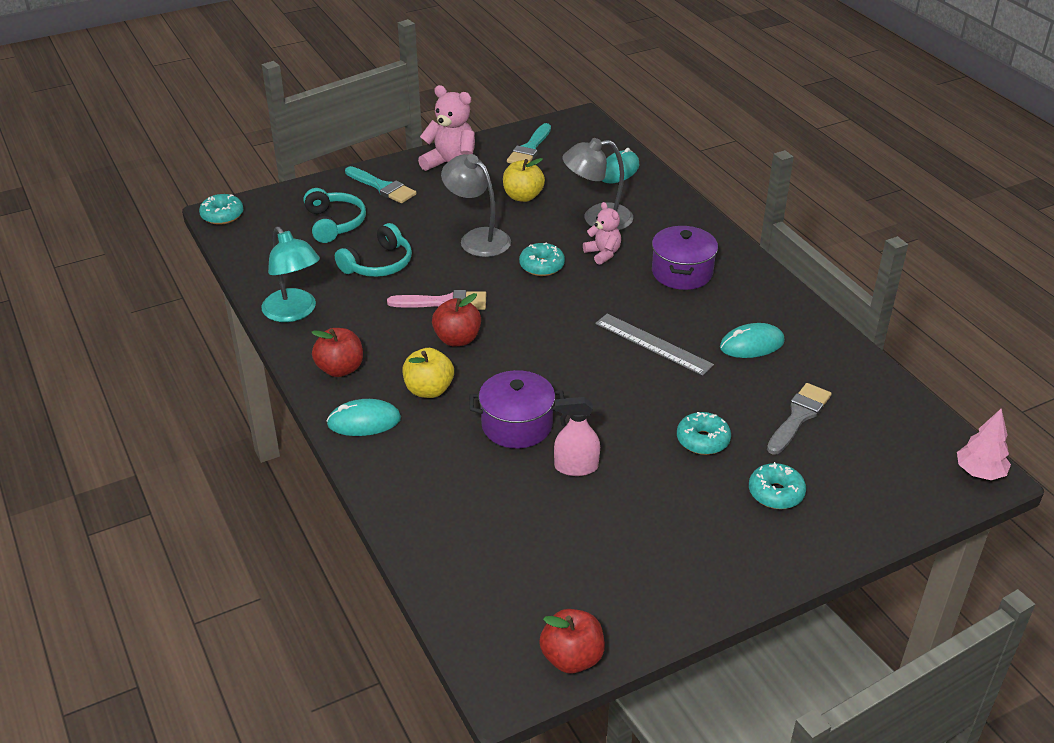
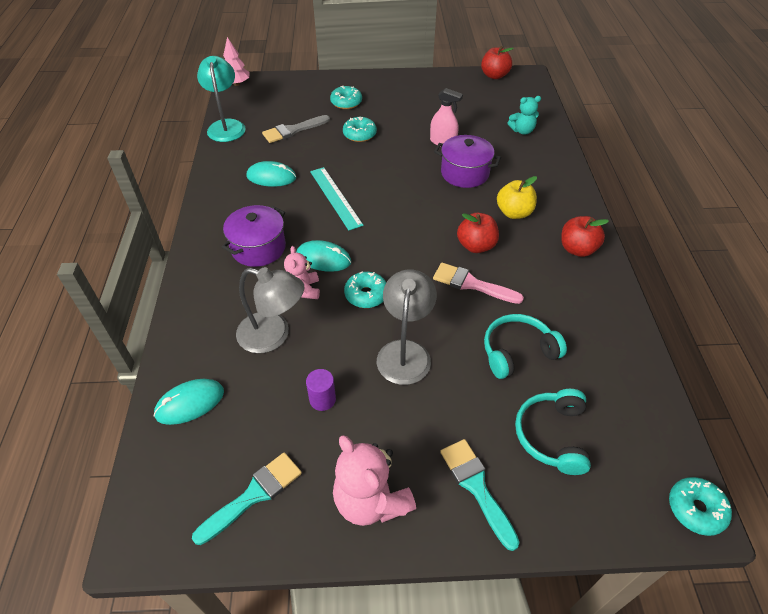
camera: 155 degrees left, 10 degrees up
turquoise lamp [261,227,320,322] -> turquoise lamp moved to [197,56,246,142]
turquoise mouse [326,399,401,436] -> turquoise mouse moved to [296,240,351,272]
grey lamp [441,154,511,257] -> grey lamp turned 150 degrees counterclockwise [377,270,437,385]
yellow apple [503,158,545,202] -> purple cylinder [306,369,336,411]
grey ruler [595,314,714,376] -> turquoise ruler [310,167,364,230]
none -> turquoise teddy bear [508,96,541,135]

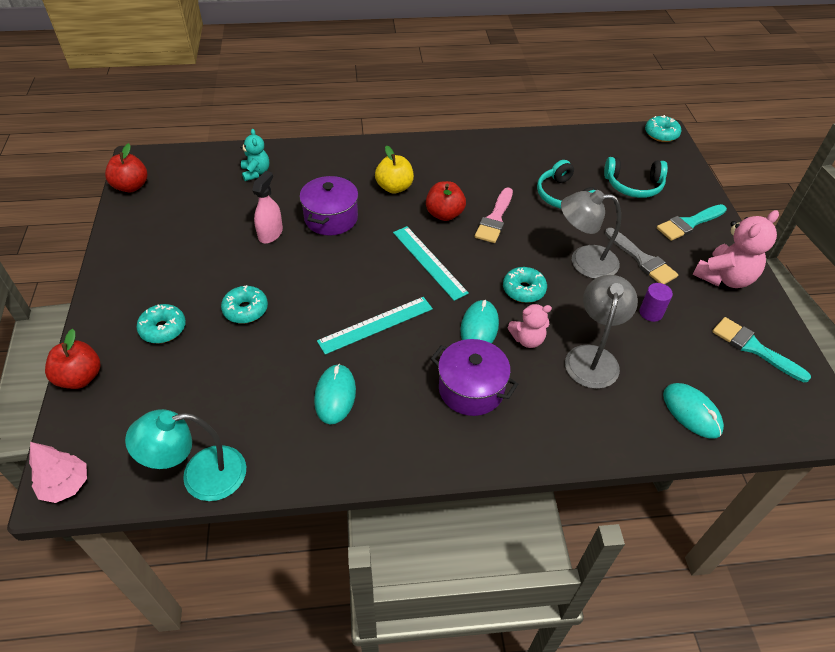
camera: 95 degrees left, 0 degrees up
grey brush [262,115,330,143] -> grey brush moved to [605,228,678,284]
red apple [561,216,609,257] -> red apple moved to [45,329,101,389]
none -> turquoise ruler [393,226,469,301]

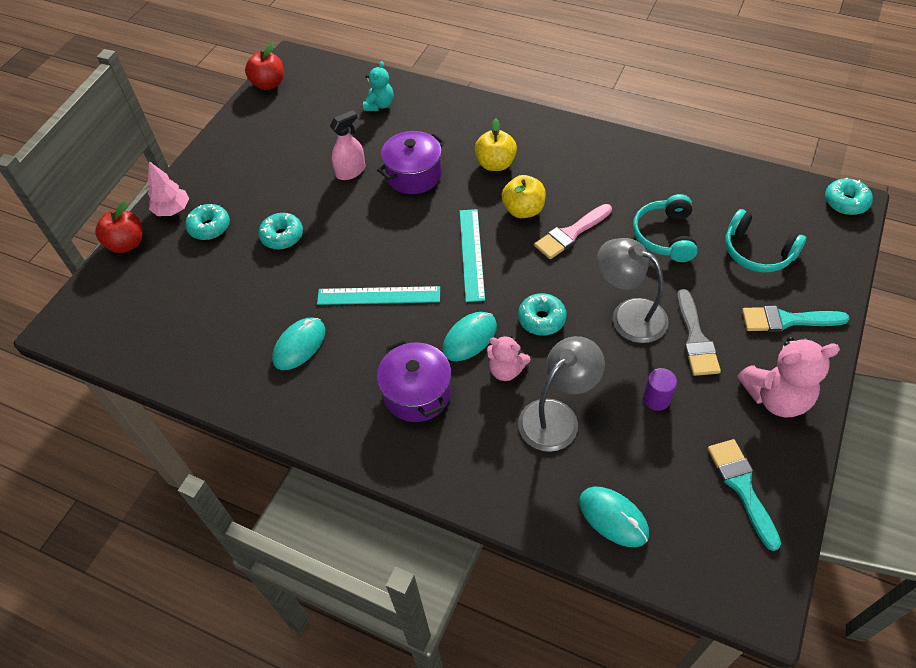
camera: 35 degrees right, 5 degrees up
pink tree [29,442,87,503] -> pink tree moved to [148,161,189,216]
turquoise lamp [125,409,246,501] -> none
red apple [426,181,466,221] -> yellow apple [501,175,546,218]
turquoise mouse [663,383,724,439] -> turquoise mouse turned 45 degrees counterclockwise [579,487,649,547]

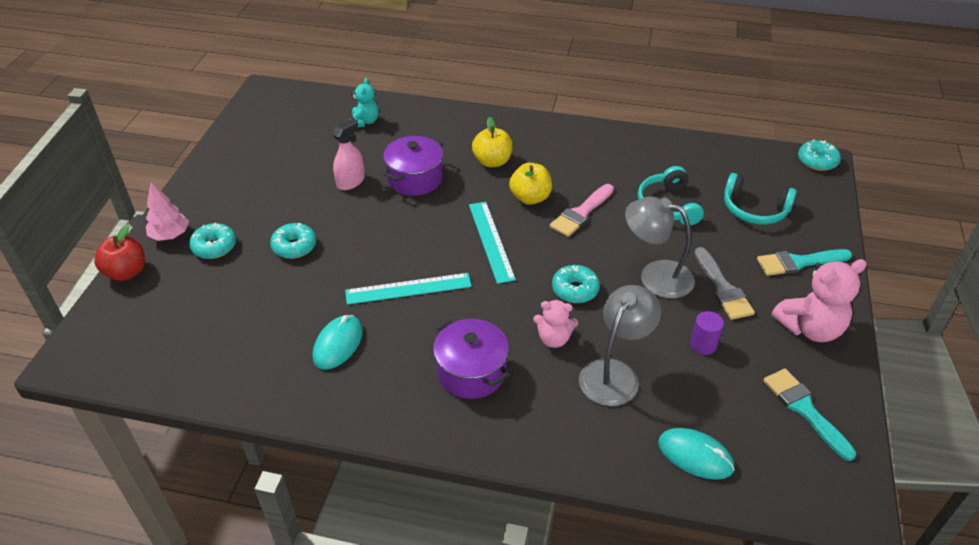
camera: 15 degrees left, 10 degrees down
red apple [245,44,284,90] -> none
turquoise mouse [442,312,497,361] -> none

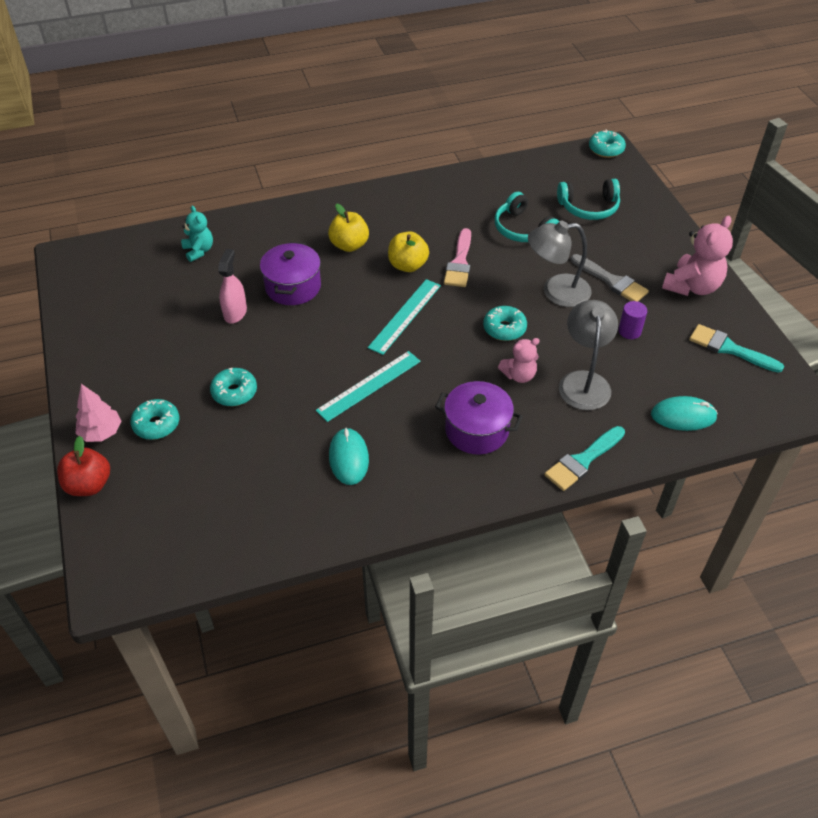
camera: 30 degrees left, 5 degrees up
turquoise ruler [469,202,516,284] -> turquoise ruler turned 75 degrees clockwise [368,279,441,355]
turquoise brush [757,249,852,276] -> turquoise brush moved to [544,426,625,491]

